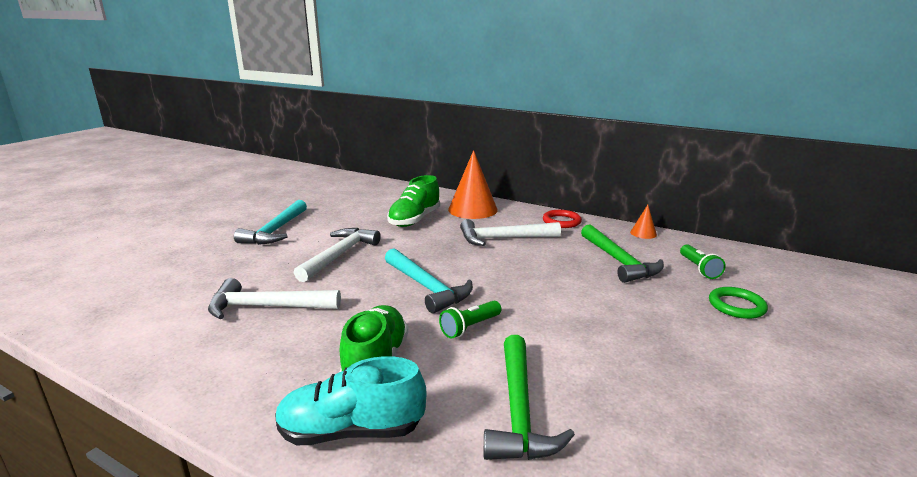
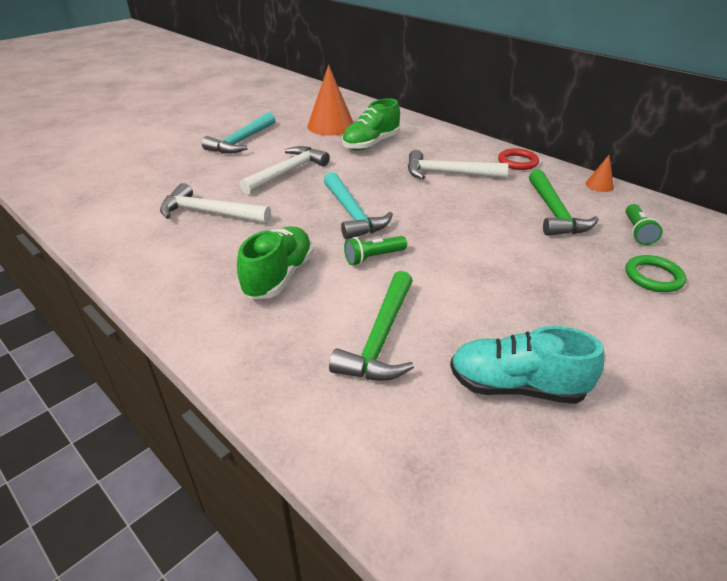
camera: 15 degrees right, 15 degrees up
turquoise shoe [275,356,427,445] -> turquoise shoe moved to [450,326,605,404]
orange cone [448,150,498,219] -> orange cone moved to [307,65,354,136]

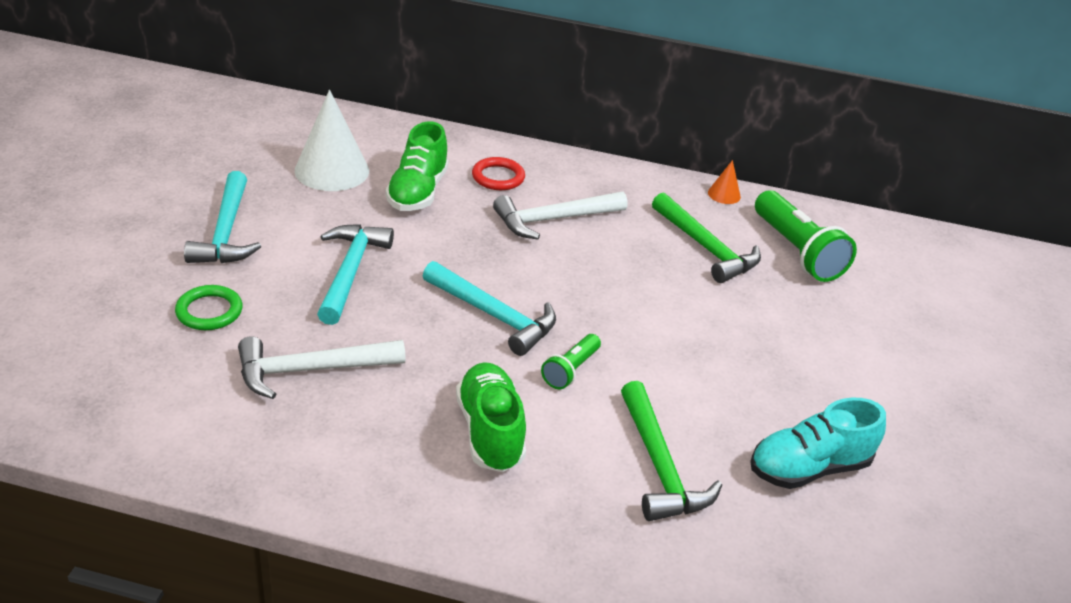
camera: 35 degrees left, 0 degrees up
white hammer [240,146,330,194] -> turquoise hammer [317,224,394,325]
orange cone [307,65,354,136] -> white cone [295,89,369,191]
red ring [498,148,539,170] -> red ring moved to [472,157,525,190]
green flashlight [626,204,663,245] -> green flashlight [755,190,857,282], size x1.86
green ring [626,255,686,292] -> green ring moved to [175,285,243,330]

